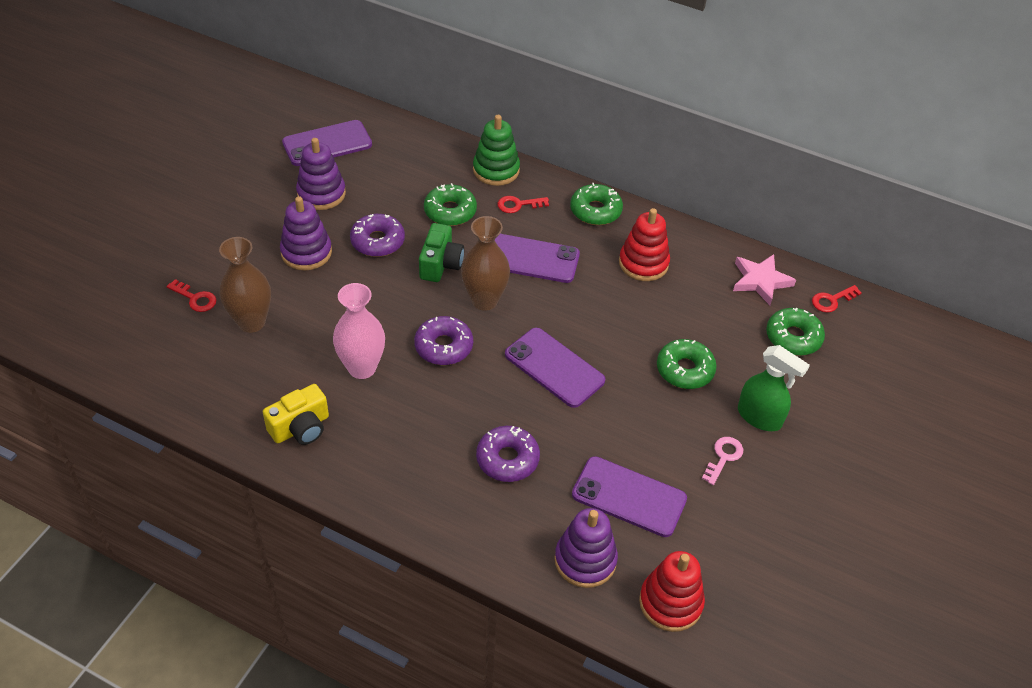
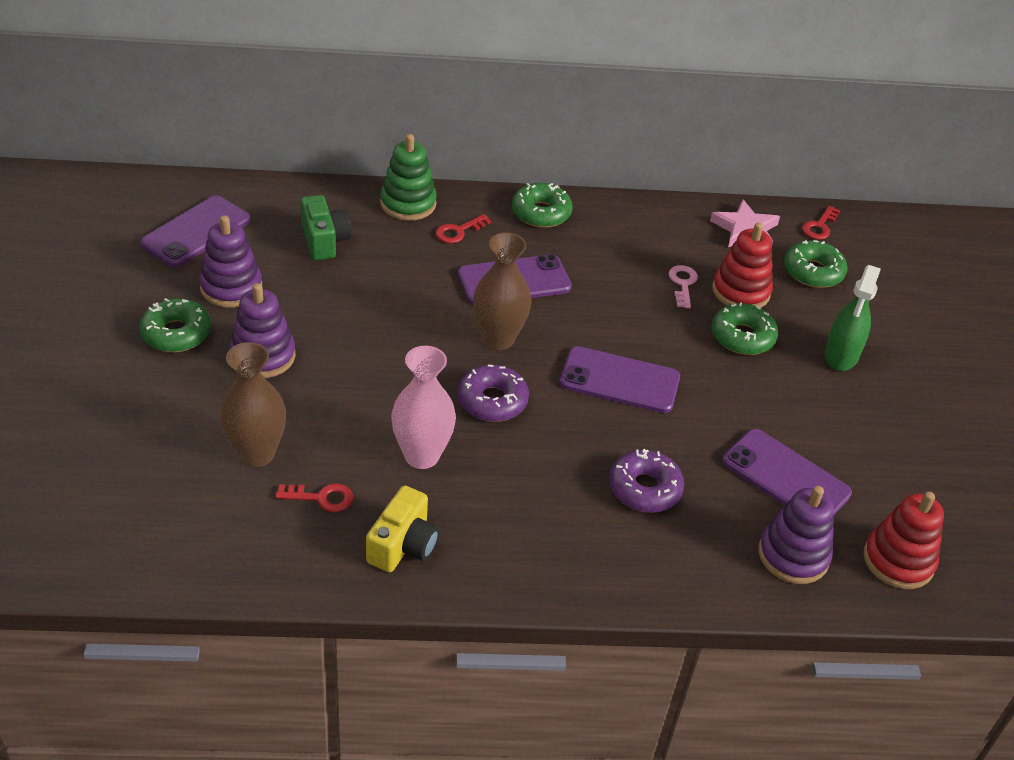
camera: 30 degrees left, 5 degrees down
red key [166,279,216,312] -> red key moved to [275,483,353,512]
purple donut [350,214,405,257] -> none
green camera [419,223,464,282] -> green camera moved to [300,195,351,260]
green donut [424,183,477,226] -> green donut moved to [139,298,211,352]
purple phone [572,456,687,537] -> purple phone turned 45 degrees clockwise [722,429,852,516]
red stacking toy [619,208,670,281] -> red stacking toy moved to [712,223,773,308]
pink key [702,437,743,485] -> pink key moved to [669,265,698,309]
green spray bottle [738,345,810,431] -> green spray bottle turned 105 degrees clockwise [824,265,881,371]

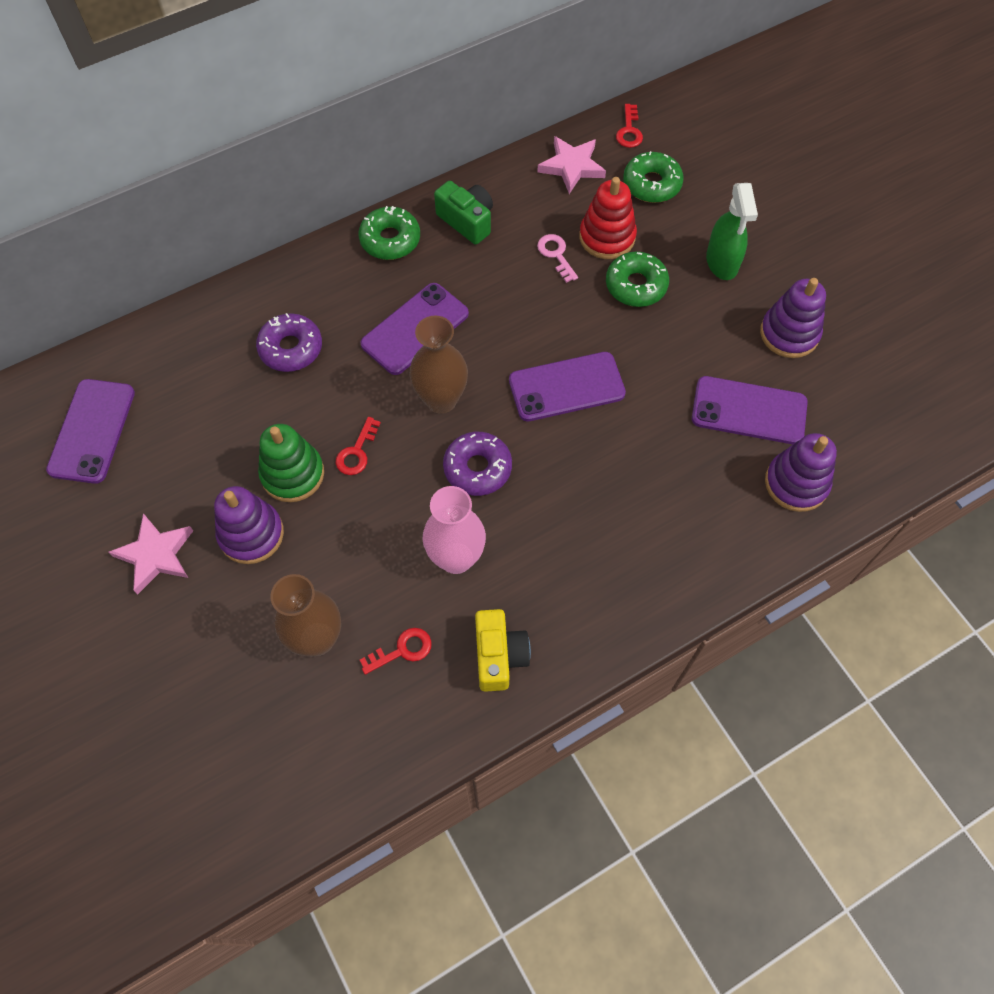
camera: 25 degrees left, 20 degrees up
green donut [139,298,211,352] -> pink star [109,513,193,594]
purple stacking toy [199,215,262,308] -> purple stacking toy moved to [760,278,826,358]
green camera [300,195,351,260] -> green camera moved to [434,181,493,245]
green stacking toy [380,134,437,221] -> green stacking toy moved to [258,424,324,502]
red key [436,214,491,243] -> red key moved to [335,417,381,475]
purple donut [609,449,684,513] -> purple donut moved to [256,313,322,372]
red stacking toy [864,492,944,589] -> none

